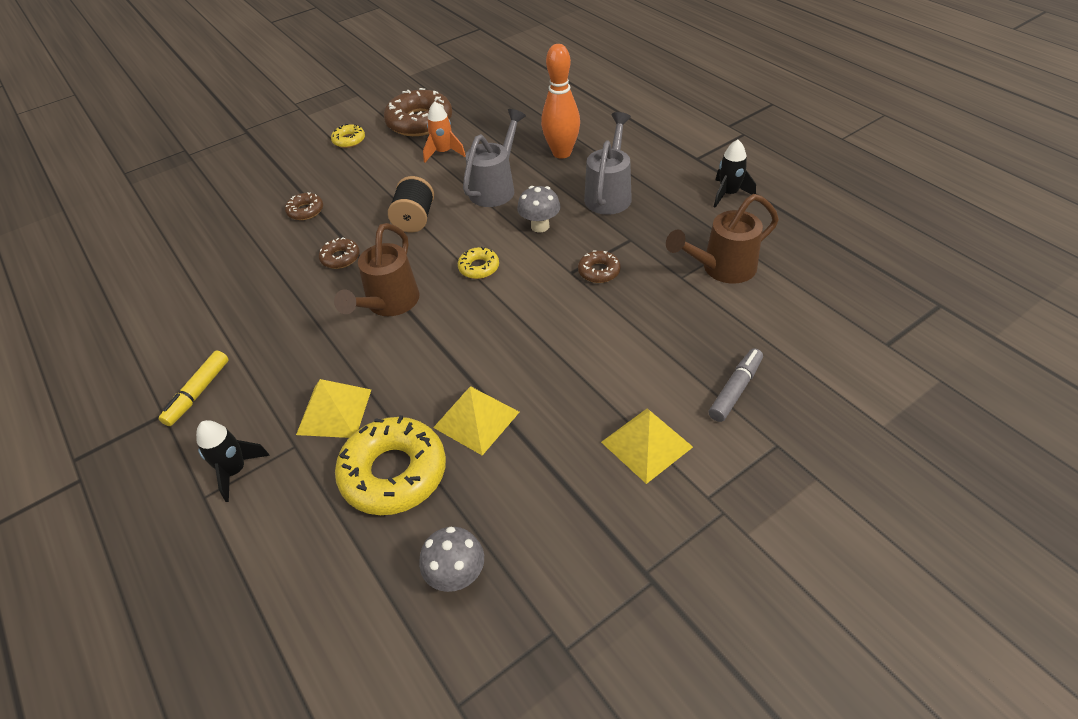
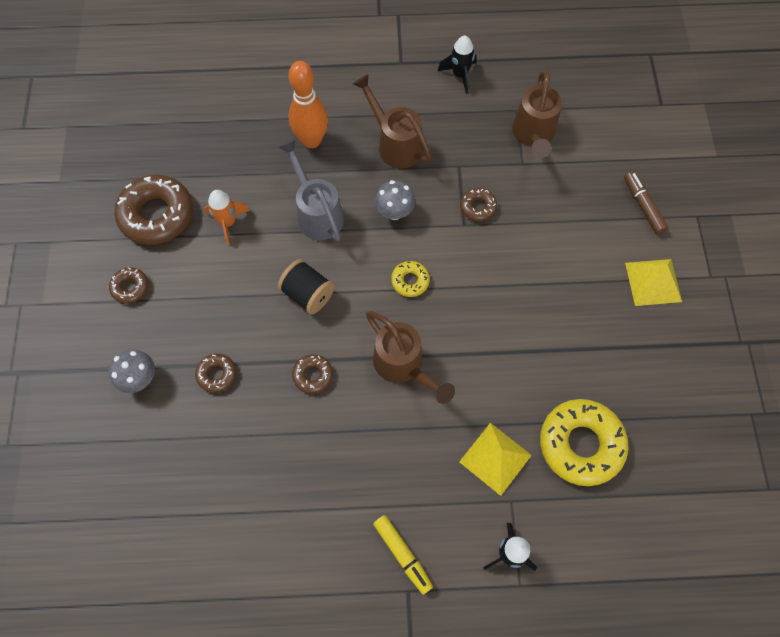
camera: 60 degrees left, 20 degrees up
yellow donut [331,124,365,148] -> brown donut [109,267,149,304]
grey mushroom [419,527,484,592] -> grey mushroom moved to [109,349,155,393]
yellow pyramid [433,387,519,456] -> none
grey watering can [584,112,632,215] -> brown watering can [353,74,432,168]
grey marker [709,349,763,422] -> brown marker [624,171,669,234]

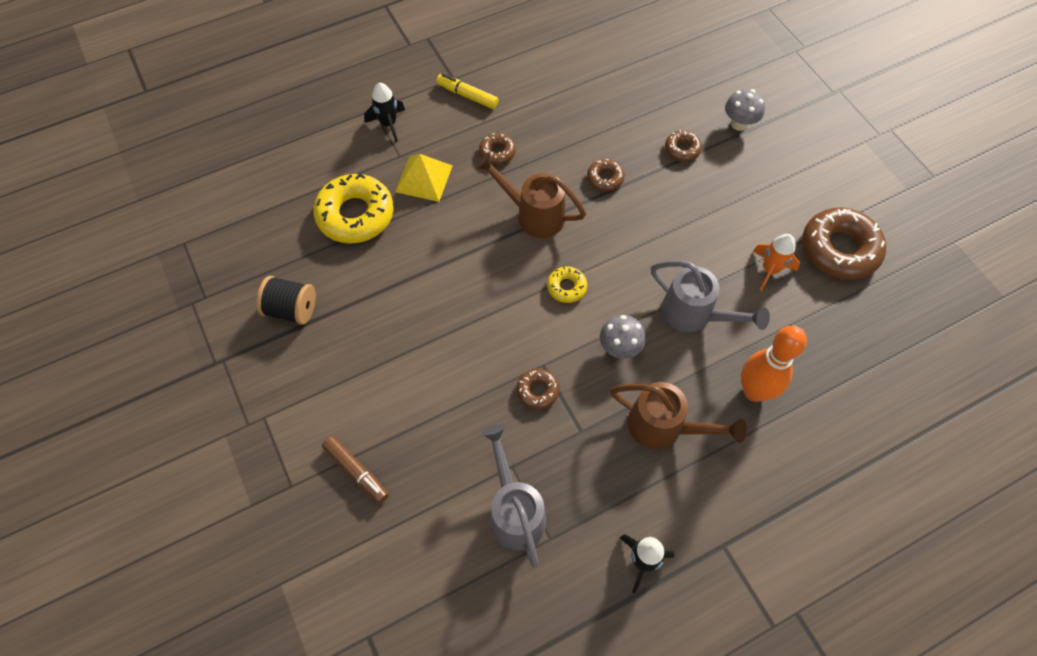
camera: 155 degrees right, 5 degrees down
brown donut [109,267,149,304] -> brown donut moved to [479,133,516,164]
black spool [278,259,335,314] -> black spool moved to [256,276,316,325]
brown watering can [512,70,562,158] -> grey watering can [481,424,546,568]
yellow pyramid [625,259,682,306] -> none

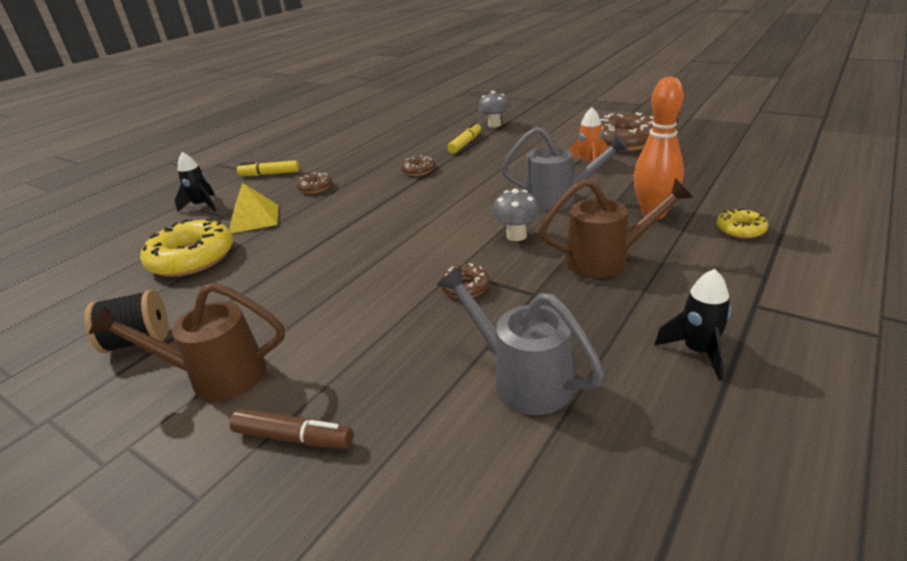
camera: 25 degrees left, 30 degrees down
brown watering can [475,153,586,238] -> brown watering can moved to [89,282,285,401]
yellow donut [547,266,587,303] -> yellow donut moved to [716,208,768,239]
brown donut [665,130,702,161] -> yellow marker [447,122,481,154]

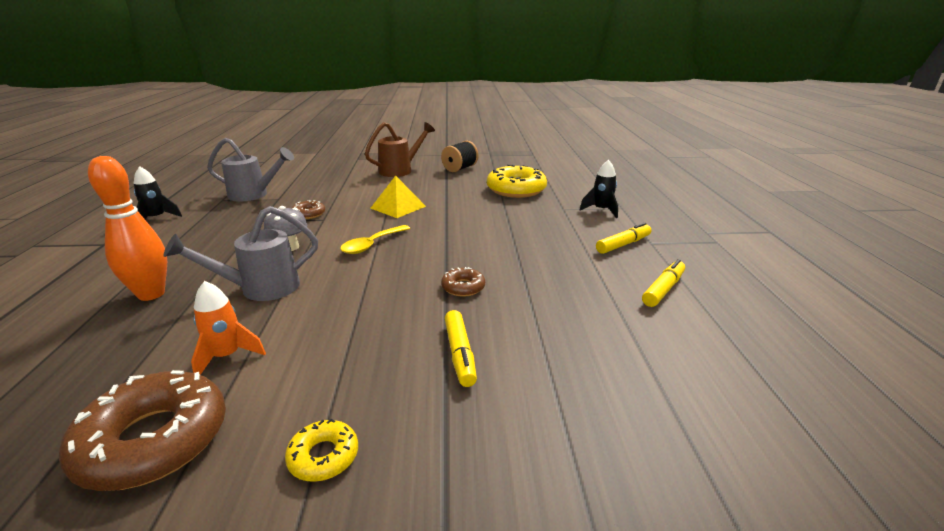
camera: 140 degrees right, 5 degrees down
yellow pyramid [229,183,278,233] -> yellow pyramid moved to [370,176,426,218]
brown marker [230,409,353,449] -> none
brown donut [297,172,332,193] -> none
grey mushroom [478,91,510,128] -> none
brown watering can [539,178,693,278] -> none
yellow donut [716,208,768,239] -> yellow donut moved to [285,419,358,482]
none -> yellow spoon [340,225,410,254]
none -> yellow marker [642,259,685,307]

